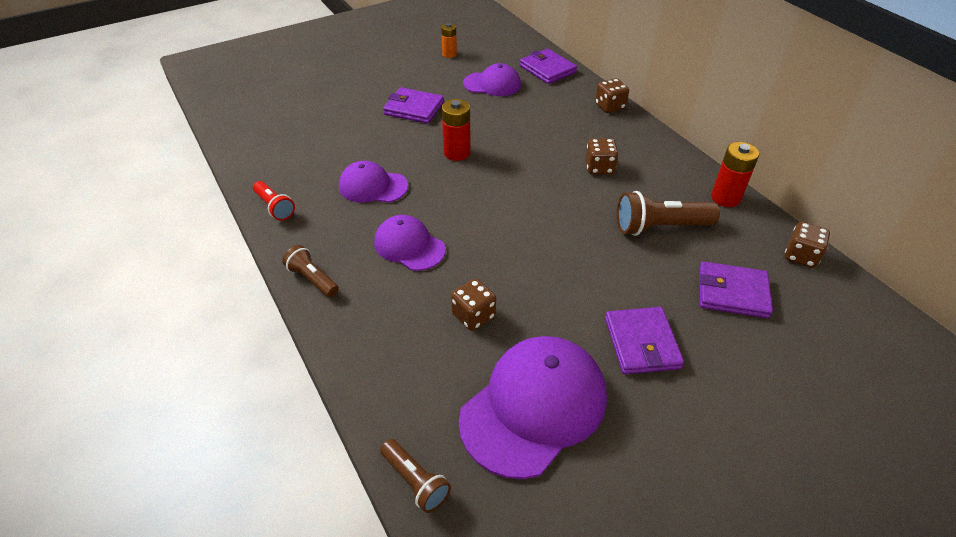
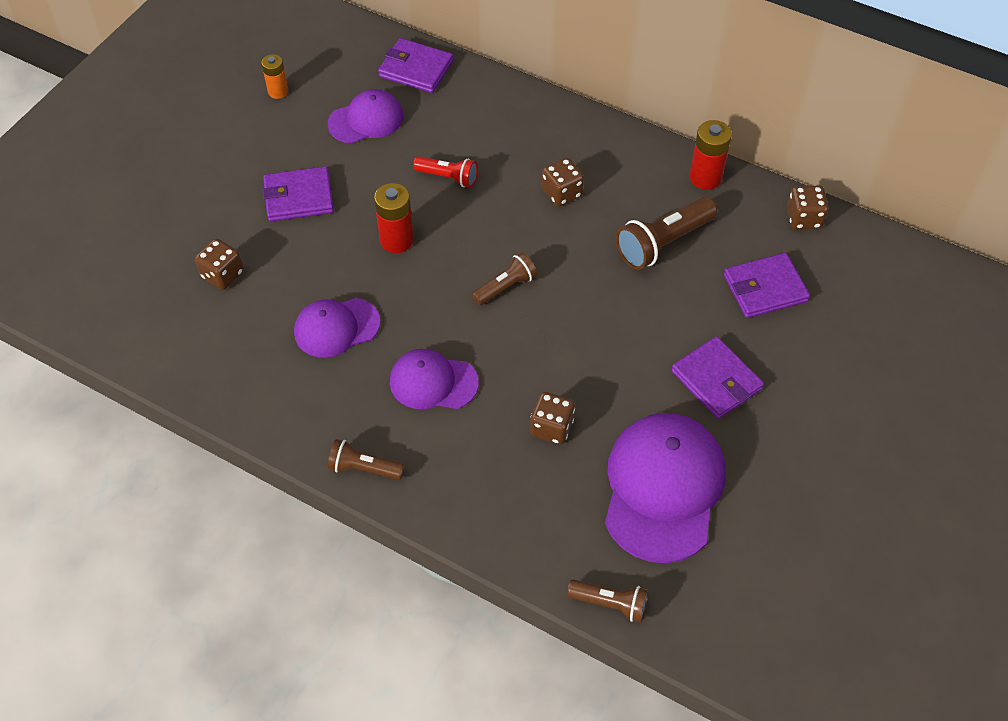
camera: 30 degrees left, 10 degrees up
red flashlight [253,181,295,221] -> red flashlight moved to [413,156,478,187]
brown dice [595,78,629,113] -> brown dice moved to [195,238,244,290]
none -> brown flashlight [472,252,537,306]

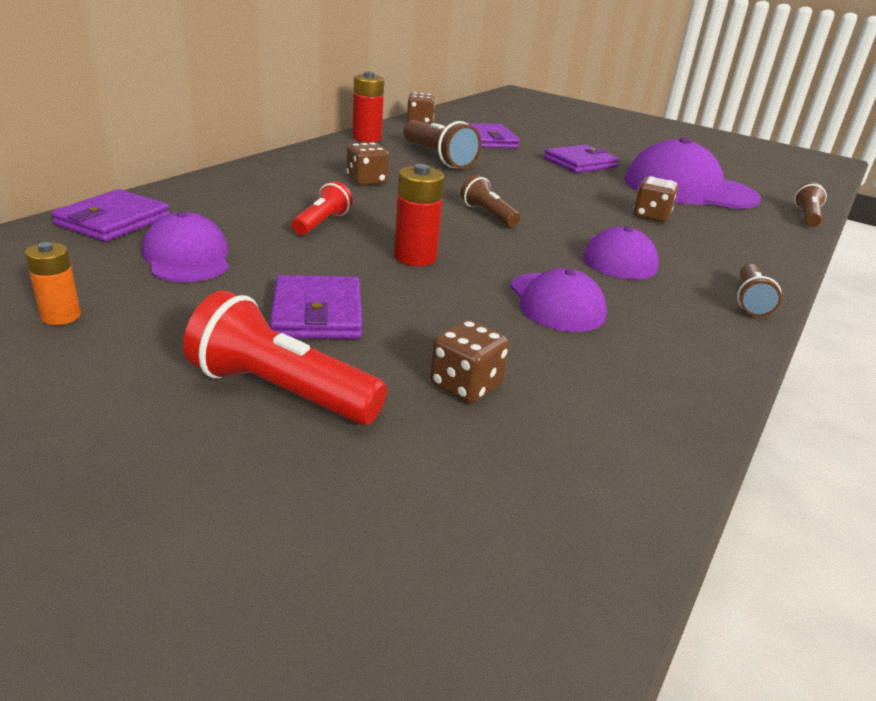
camera: 90 degrees left, 25 degrees down
none -> red flashlight [183,290,387,425]

